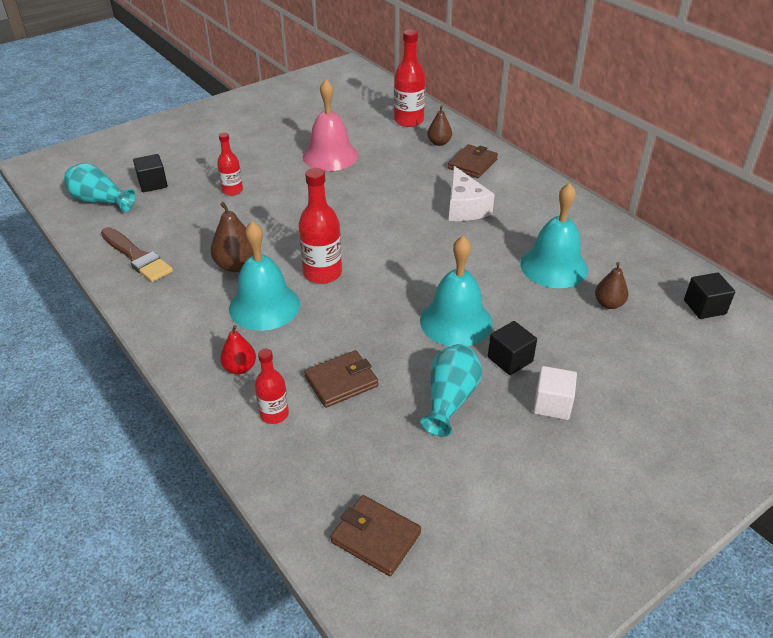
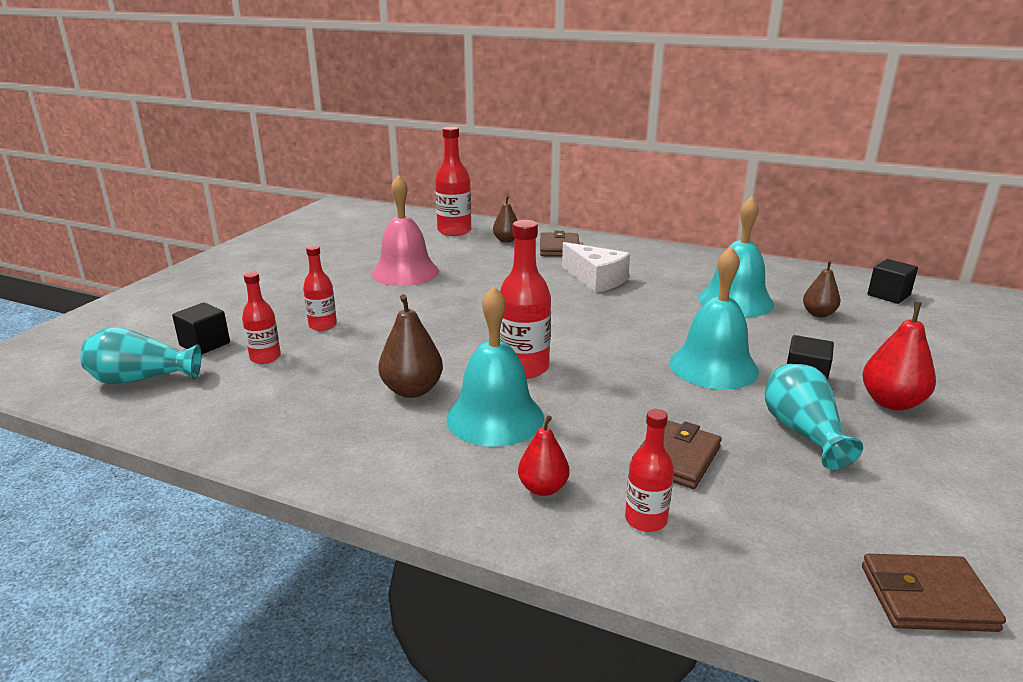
camera: 30 degrees left, 15 degrees down
brown brush [101,227,173,282] -> none
white cube [533,366,577,420] -> red pear [862,302,936,410]
none -> red bottle [242,272,281,364]

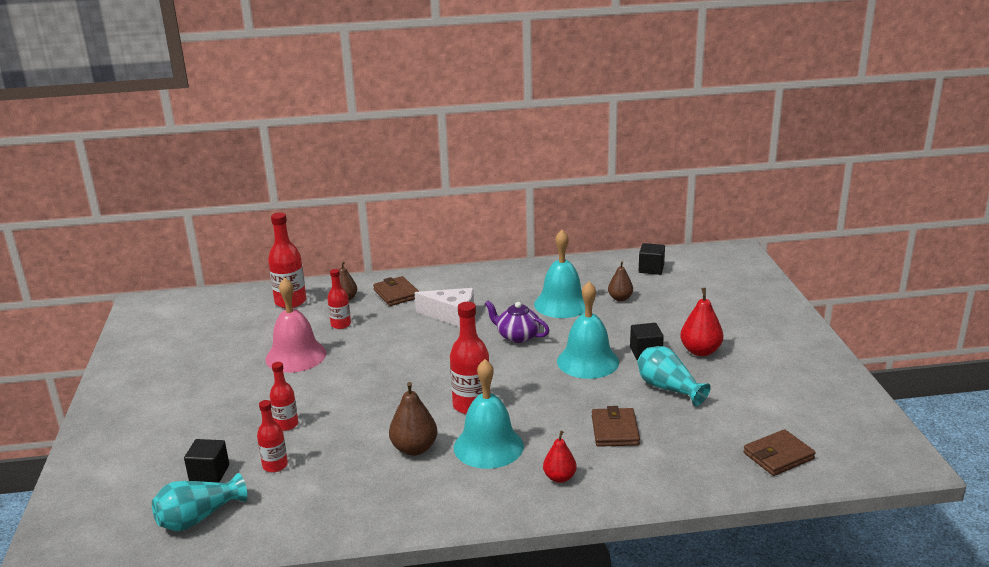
camera: 30 degrees left, 0 degrees up
red bottle [625,409,674,532] -> red bottle moved to [327,269,351,329]
none -> purple teapot [485,301,550,343]

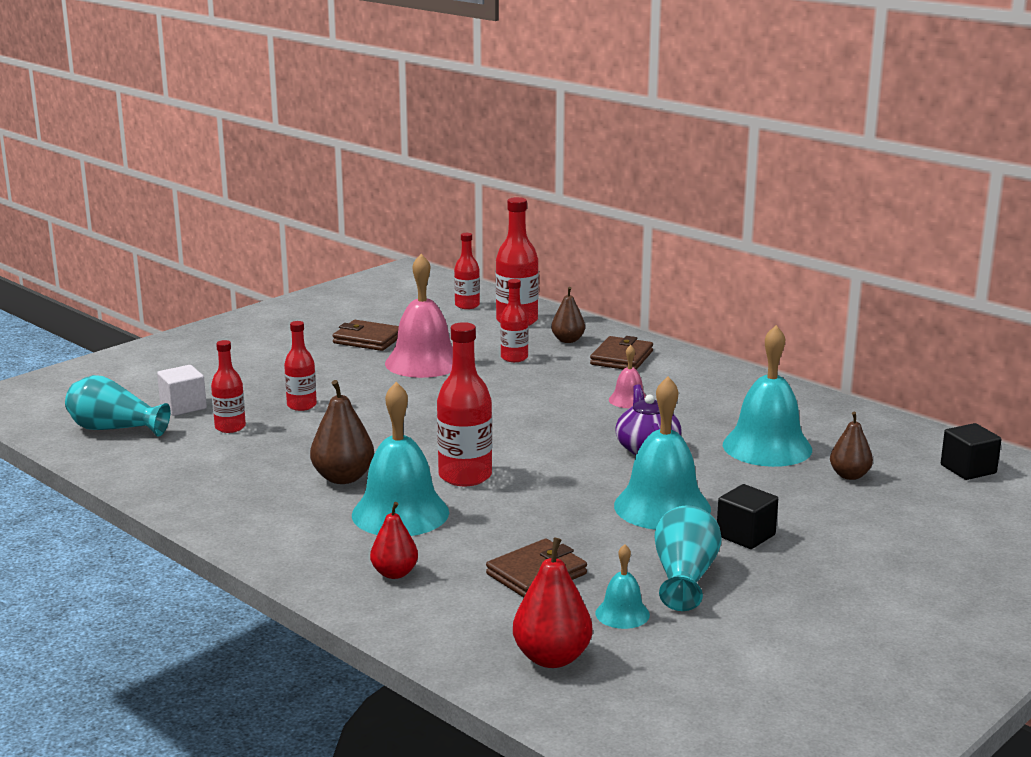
camera: 50 degrees right, 5 degrees down
black cube [184,439,229,483] -> white cube [157,365,207,416]
white cheese [415,288,474,327] -> pink bell [609,345,646,408]
red pear [680,288,723,356] -> red pear moved to [513,537,593,668]
brown wallet [743,429,816,476] -> brown wallet moved to [332,320,399,351]
none -> red bottle [454,233,480,309]
none -> turquoise bell [596,544,650,629]

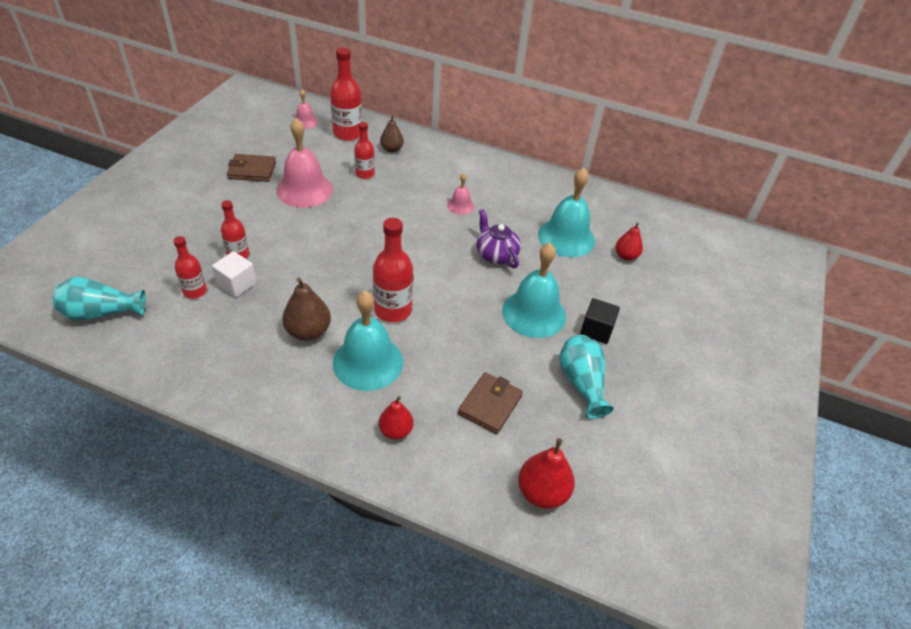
camera: 25 degrees left, 25 degrees up
white cube [157,365,207,416] -> white cube moved to [212,251,256,297]
red bottle [454,233,480,309] -> pink bell [296,89,318,129]
brown wallet [590,336,653,370] -> none
turquoise bell [596,544,650,629] -> none
brown pear [830,412,873,480] -> red pear [616,222,643,261]
black cube [941,423,1002,480] -> none

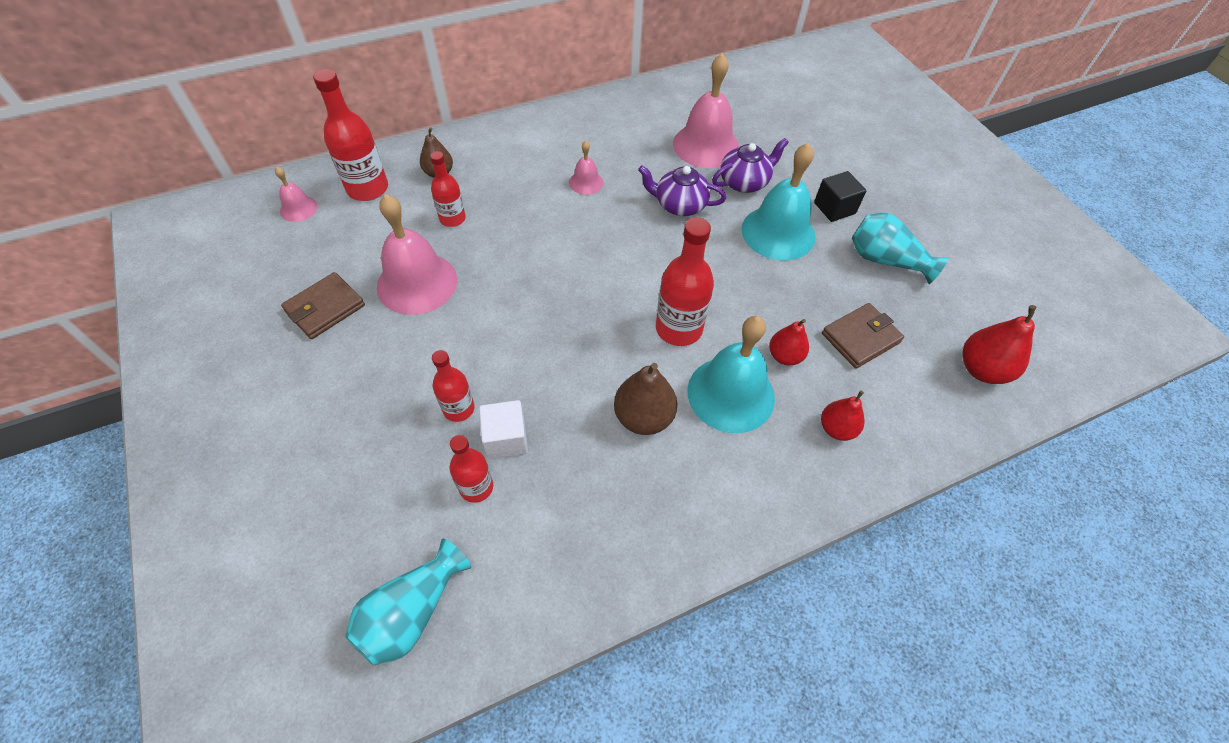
camera: 45 degrees left, 10 degrees up
brown wallet [458,372,523,434] -> brown wallet turned 75 degrees clockwise [822,303,904,369]
turquoise bell [538,168,595,257] -> pink bell [673,53,739,168]
red pear [616,222,643,261] -> red pear moved to [769,319,809,366]
none -> purple teapot [712,138,789,193]

